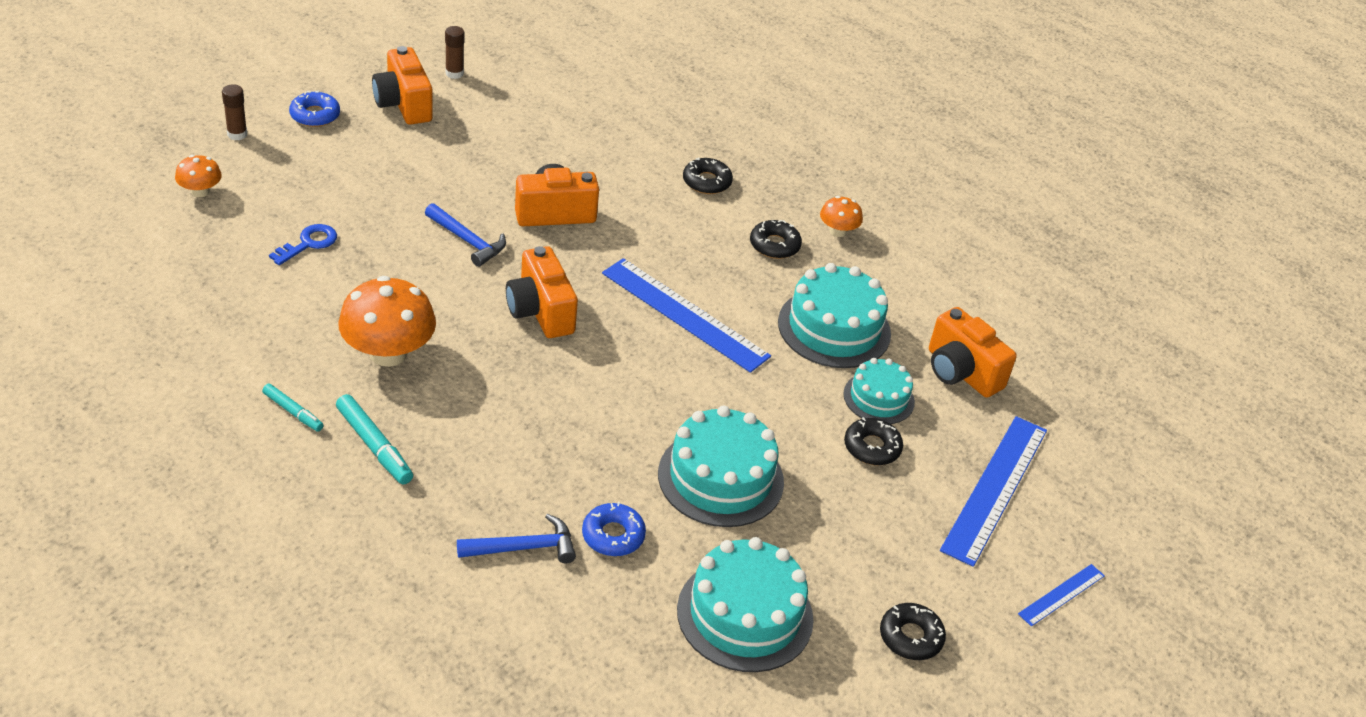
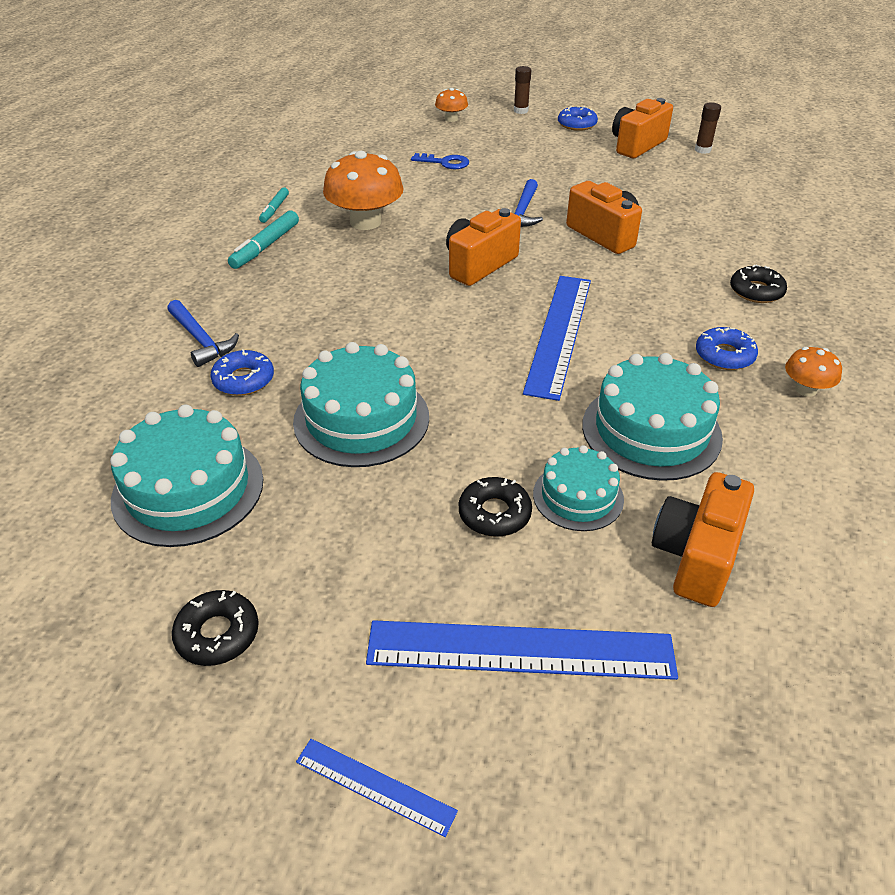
camera: 70 degrees right, 0 degrees up
black donut [750,220,802,259] -> blue donut [696,327,758,370]

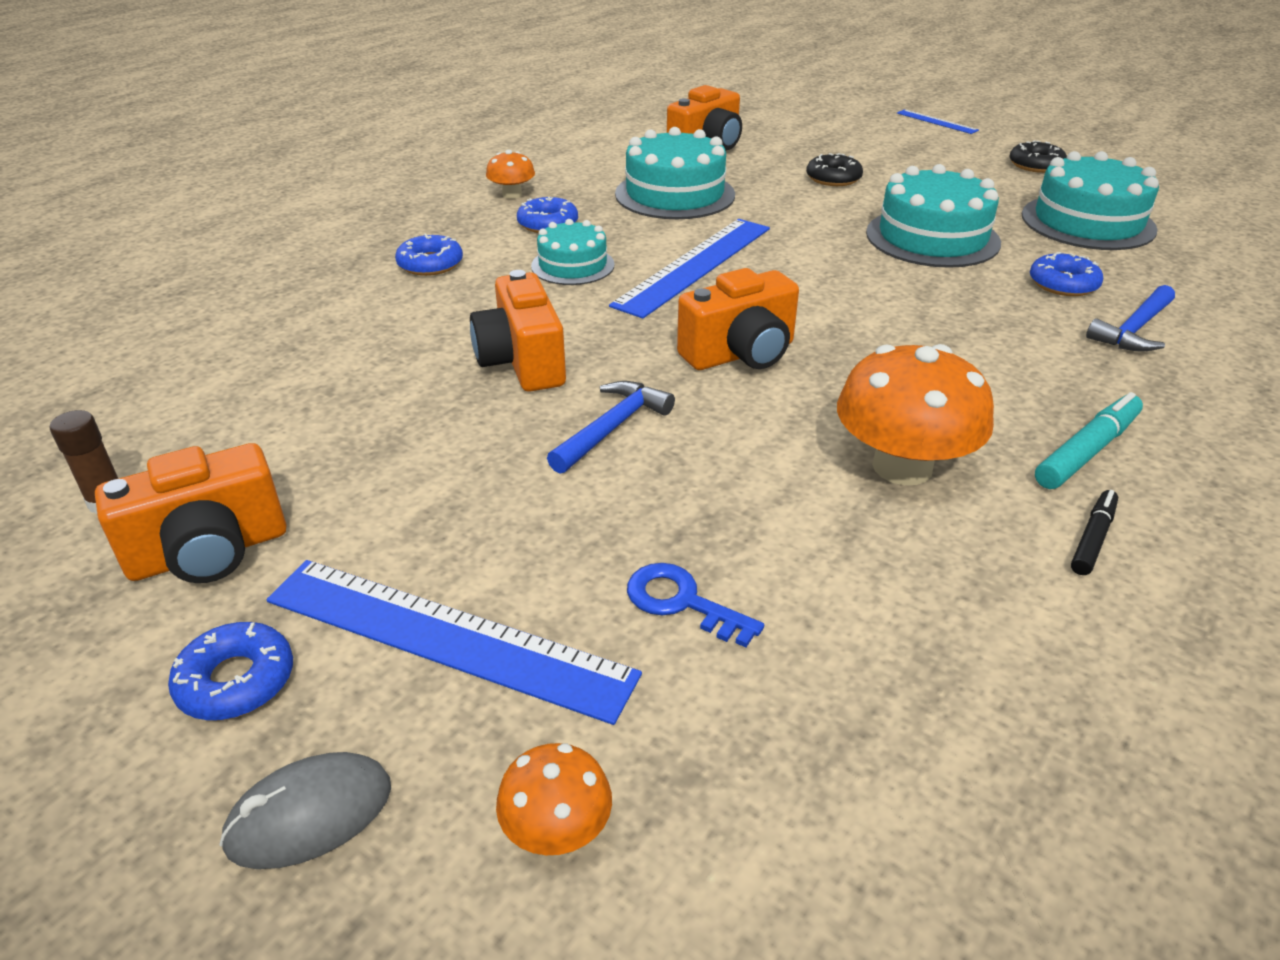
camera: 160 degrees left, 5 degrees down
blue hammer [167,300,239,367] -> blue hammer turned 120 degrees counterclockwise [1086,285,1175,352]
turquoise marker [259,187,289,223] -> black marker [1071,490,1118,575]
blue ruler [366,620,678,680] -> blue ruler moved to [267,560,642,725]
brown glue stick [514,66,531,114] -> grey mouse [219,752,391,869]
turquoise cake [533,445,624,531] -> turquoise cake moved to [531,219,615,285]
black donut [730,264,787,303] -> blue donut [395,233,463,276]

